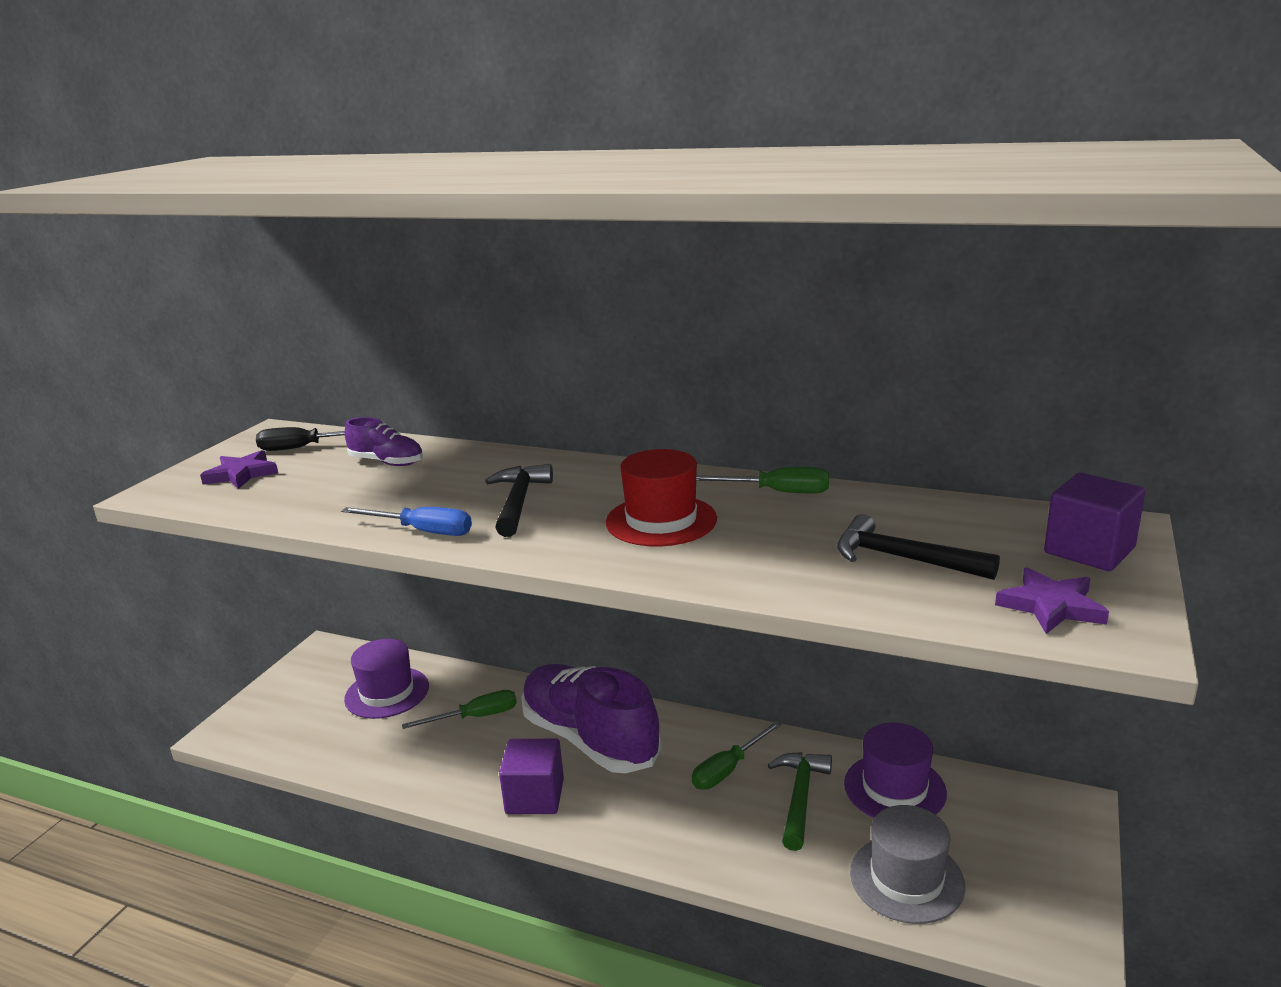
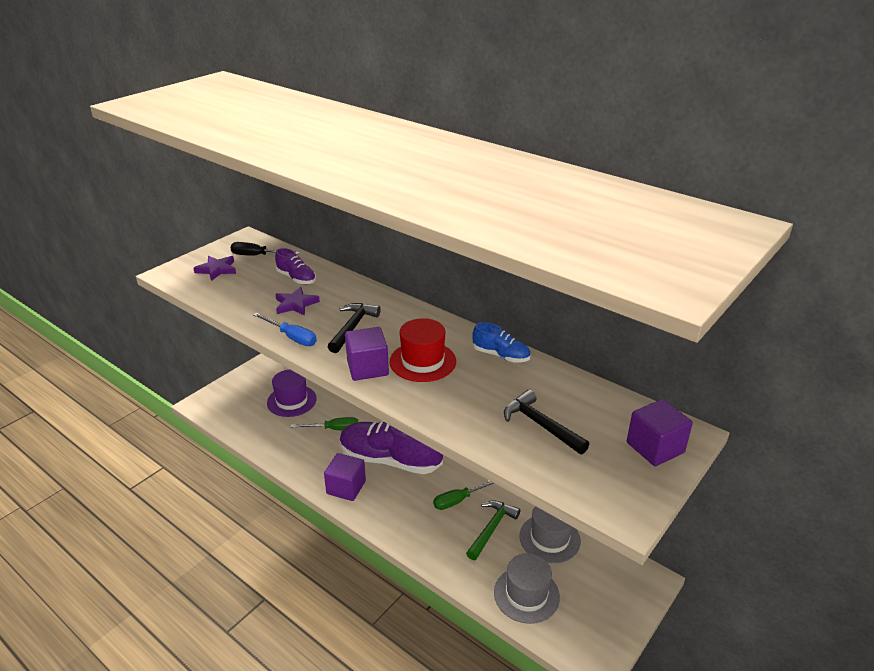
camera: 15 degrees right, 10 degrees up
purple shoe [521,664,661,773] -> purple shoe turned 45 degrees counterclockwise [340,421,443,474]
green screwdriver [696,467,829,493] -> blue shoe [472,322,531,363]
purple hat [844,723,947,818] -> grey hat [519,506,581,563]
purple star [995,567,1109,634] -> purple star moved to [275,287,320,316]
none -> purple cube [345,327,389,381]

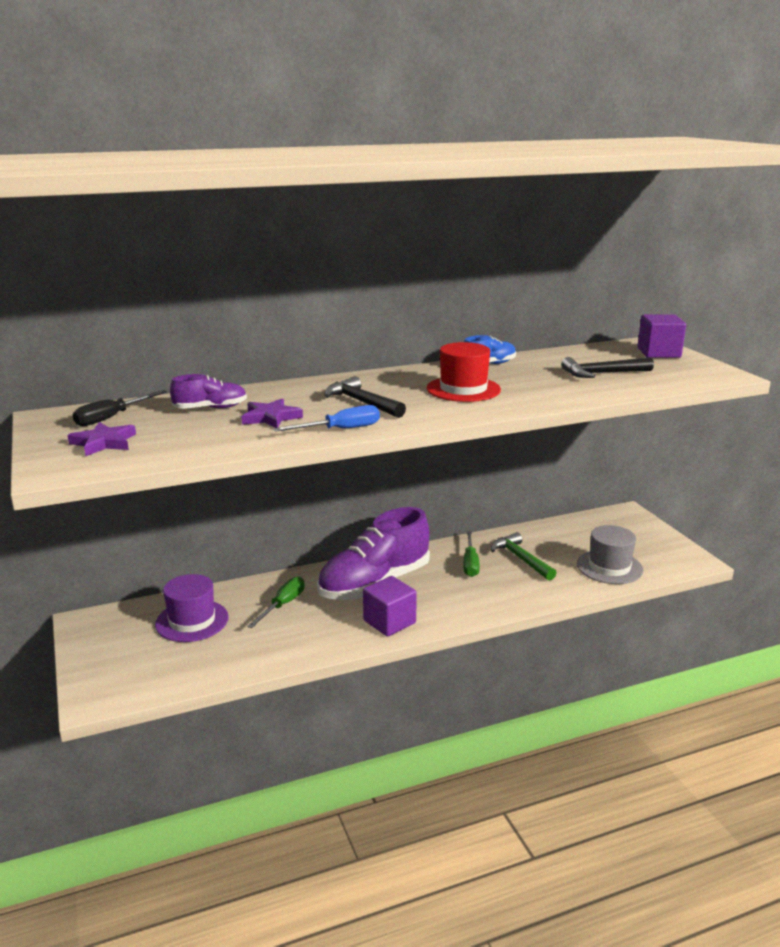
camera: 60 degrees left, 10 degrees down
purple cube [345,327,389,381] -> none
grey hat [519,506,581,563] -> none

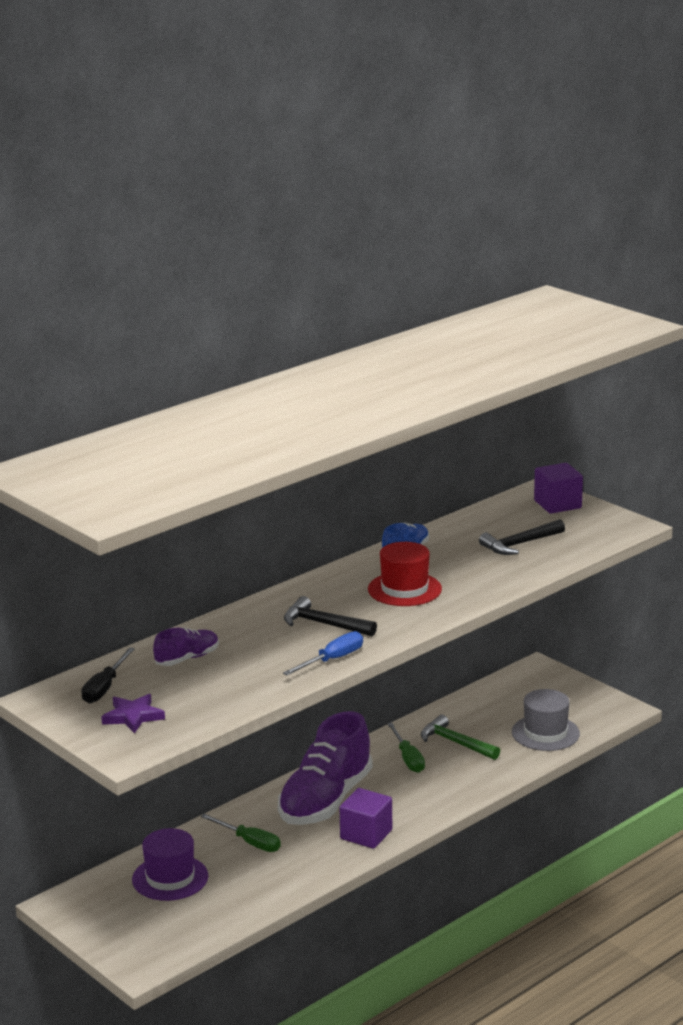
camera: 20 degrees left, 0 degrees up
purple star [242,398,303,428] -> none
green screwdriver [247,576,305,628] -> green screwdriver turned 120 degrees clockwise [201,814,281,852]

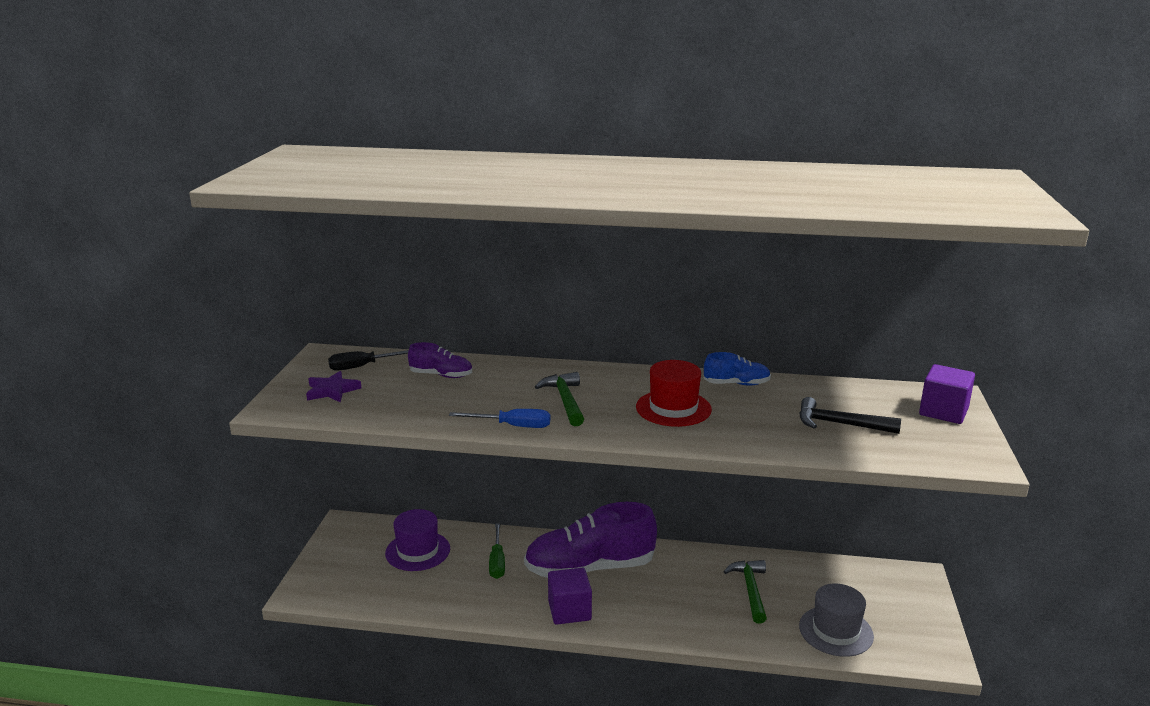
camera: 50 degrees right, 0 degrees up
black hammer [284,596,377,637] -> green hammer [535,372,584,427]
green screwdriver [387,723,425,773] -> none

